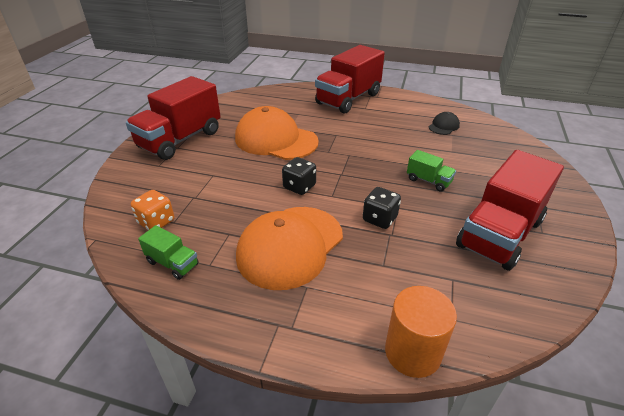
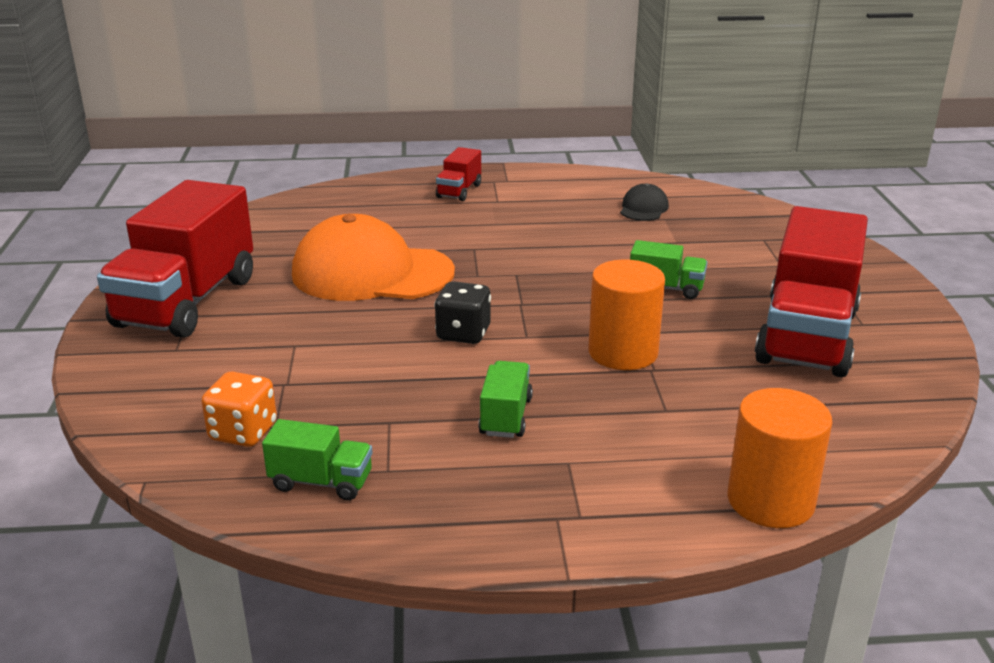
camera: 20 degrees left, 10 degrees down
orange cap [236,207,343,290] -> green truck [478,361,533,438]
red truck [315,45,385,114] -> red truck [436,147,481,201], size x0.45
black dice [363,187,401,229] -> orange cylinder [588,260,665,370]

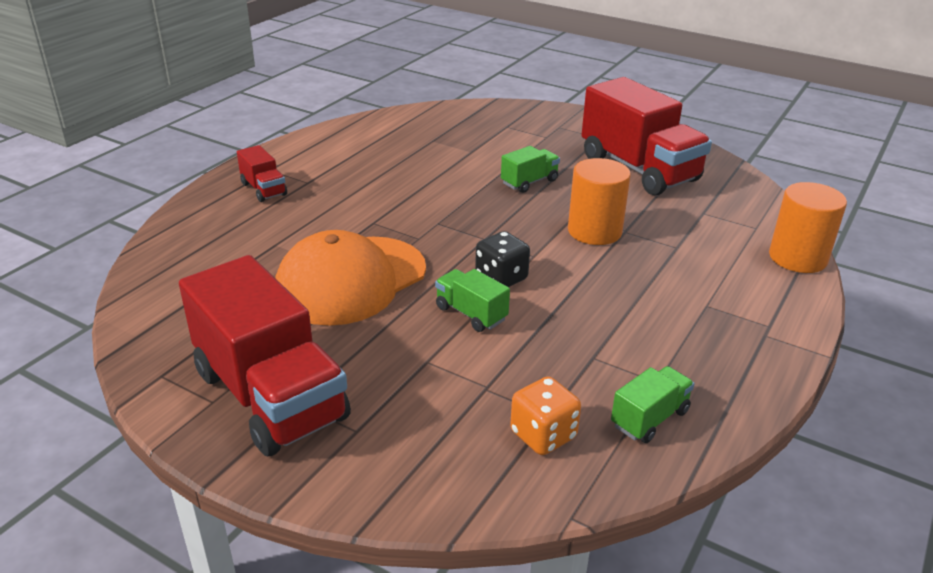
camera: 55 degrees left, 5 degrees up
green truck [478,361,533,438] -> green truck moved to [435,269,510,332]
black cap [620,184,669,221] -> none

